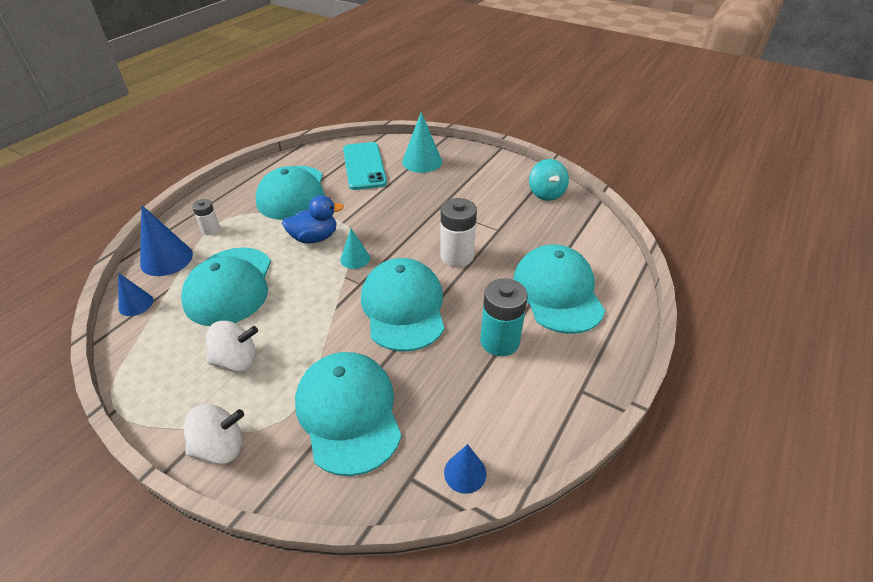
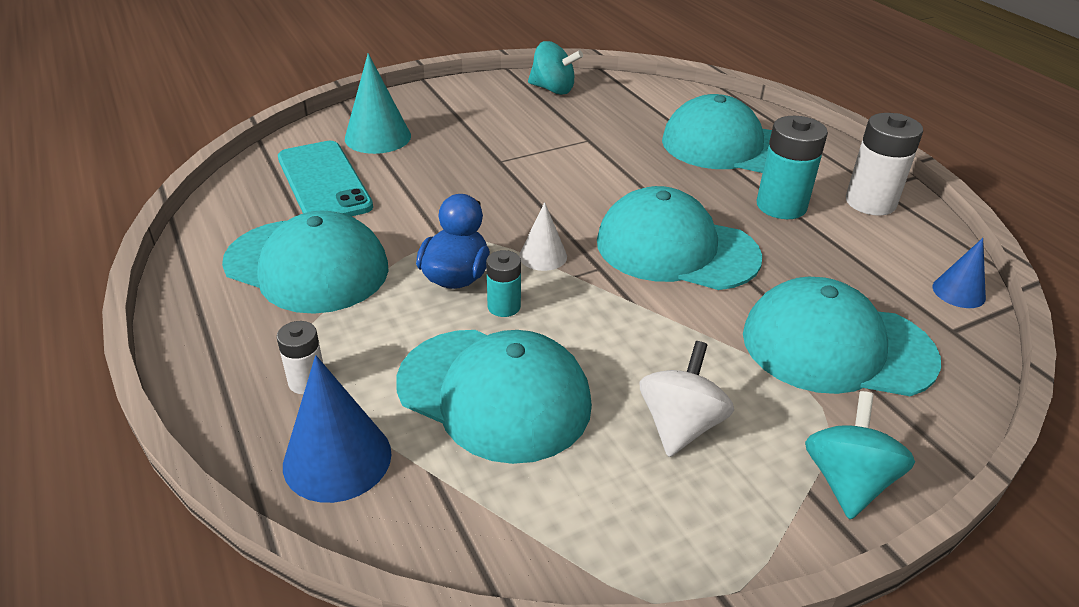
camera: 60 degrees left, 5 degrees down
blue cone [118,273,153,316] -> none
white spinning top [184,404,244,464] -> turquoise spinning top [805,391,915,519]
turquoise cone [340,228,370,269] -> white cone [519,202,567,271]
turquoise phone [343,142,387,190] -> turquoise phone turned 45 degrees clockwise [278,141,373,217]
white battery [440,198,477,267] -> white battery moved to [846,113,923,216]
none -> turquoise battery [486,250,521,317]

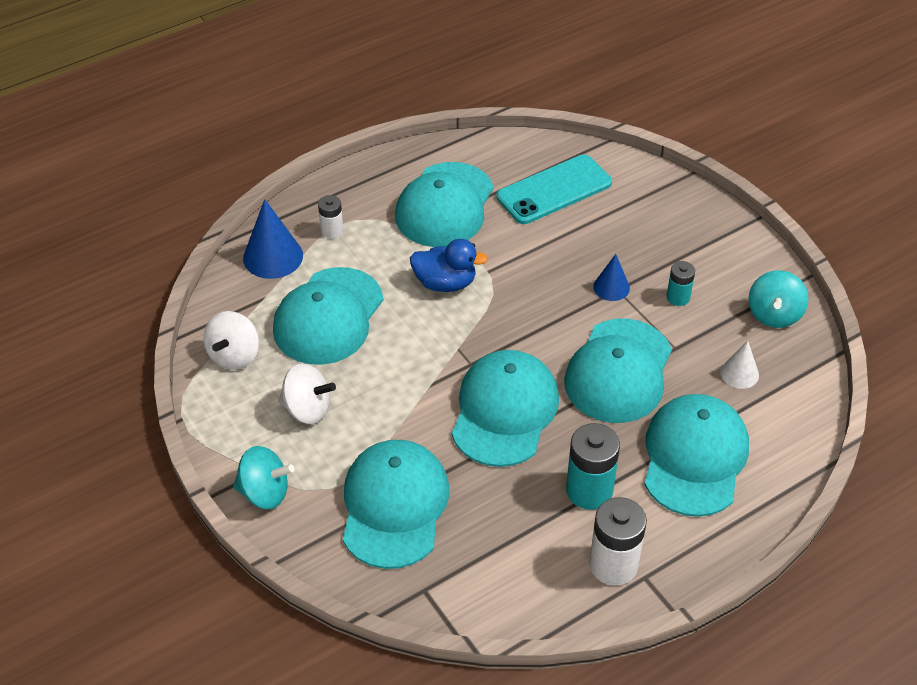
camera: 85 degrees right, 10 degrees up
turquoise cone [345,53,411,154] -> none
turquoise battery [486,250,521,317] -> turquoise battery moved to [667,261,695,306]
white cone [519,202,567,271] -> white cone moved to [720,341,759,389]
blue cone [933,238,986,308] -> blue cone moved to [593,254,630,301]
none -> white spinning top [203,311,259,370]
none -> turquoise cap [564,318,672,423]

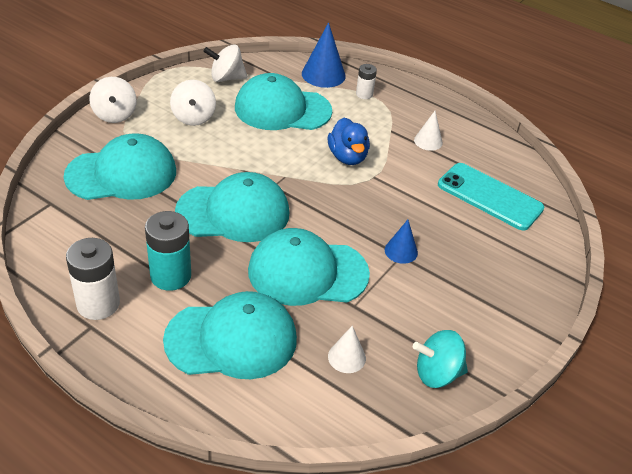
camera: 65 degrees right, 5 degrees down
turquoise spinning top [233,446,294,509] -> white spinning top [90,77,137,123]
turquoise cap [395,162,494,247] -> white cone [414,111,443,151]
turquoise battery [667,261,695,306] -> none

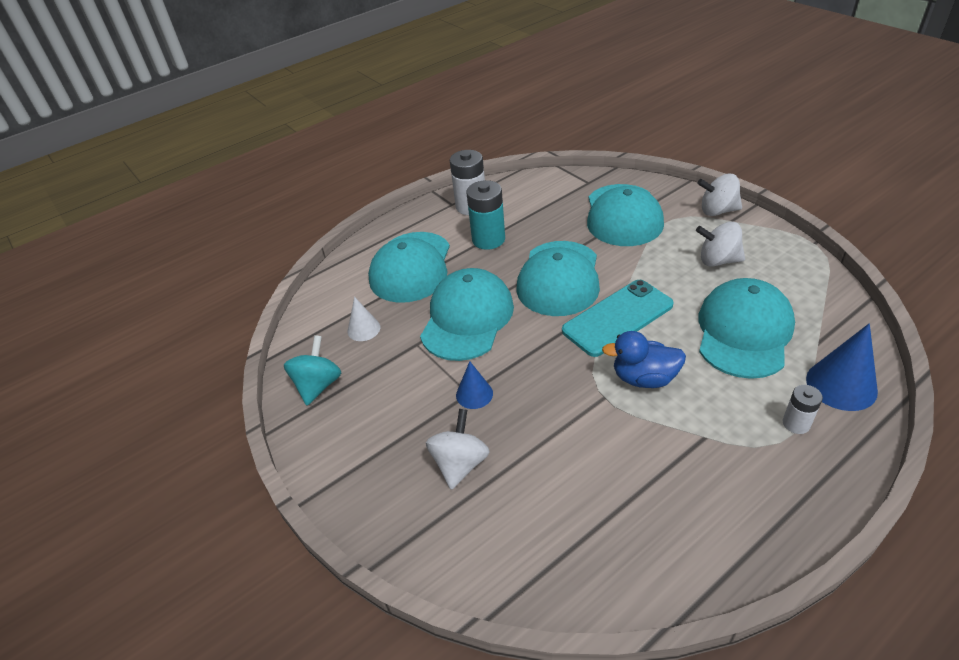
camera: 115 degrees right, 0 degrees up
white spinning top [203,44,248,82] -> white spinning top moved to [426,409,490,490]
white cone [414,111,443,151] -> none
turquoise phone [438,163,544,231] -> turquoise phone moved to [562,280,674,357]

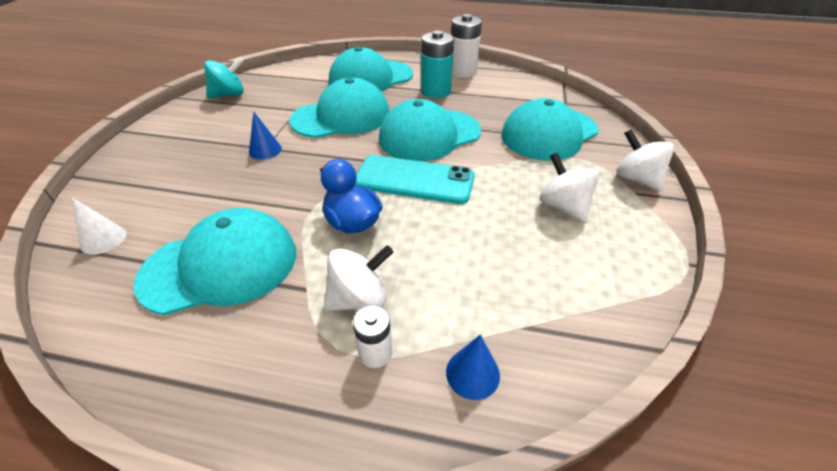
camera: 45 degrees right, 0 degrees up
white cone [348,297,380,341] -> white cone moved to [72,198,127,255]
white spinning top [426,409,490,490] -> white spinning top moved to [324,245,393,311]
turquoise cap [699,278,795,379] -> turquoise cap moved to [134,208,296,315]
blue cone [806,323,878,411] -> blue cone [446,335,500,400], size x0.60

